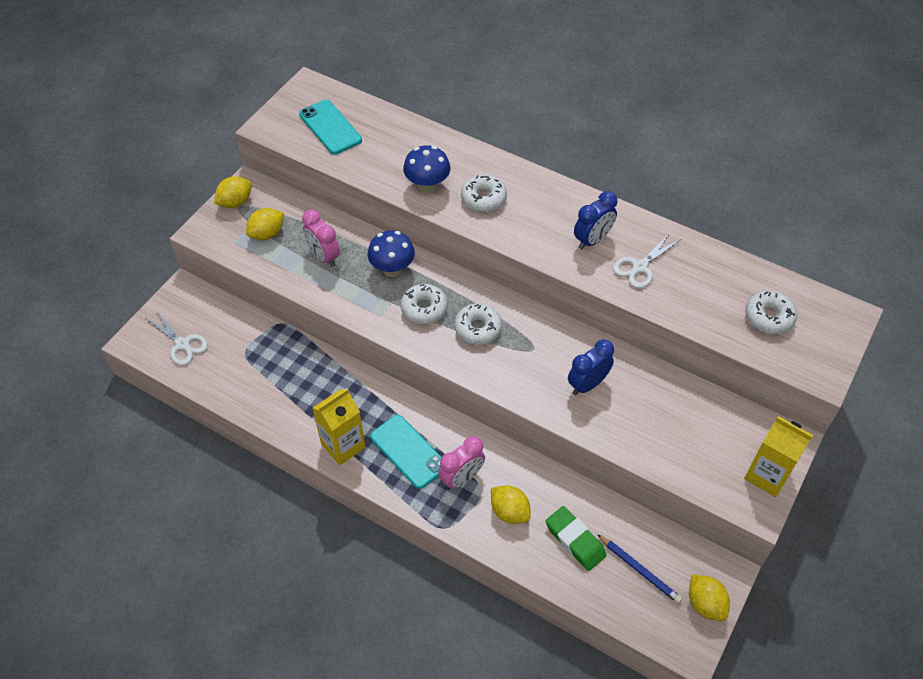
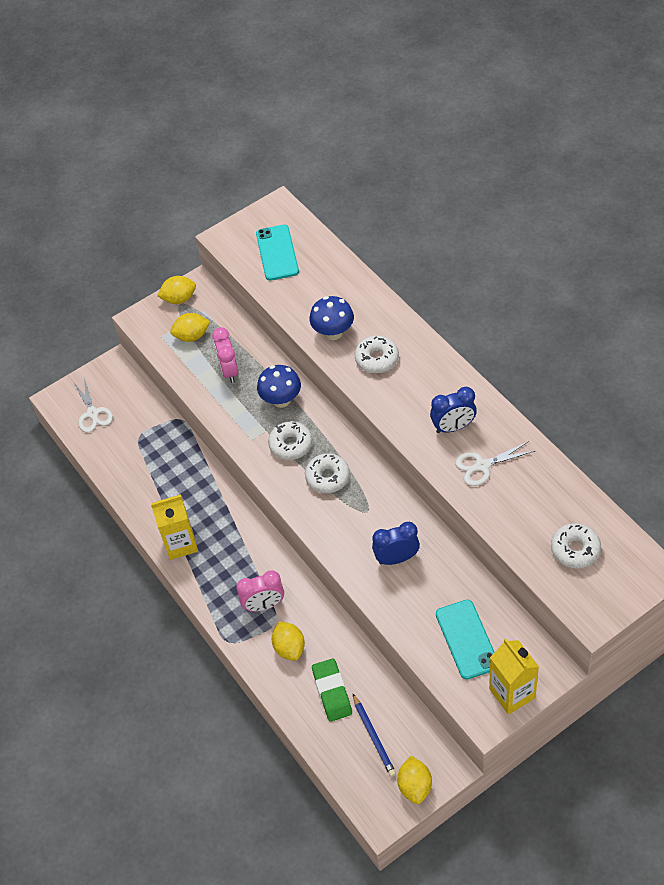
camera: 30 degrees right, 0 degrees up
turquoise phone [370,415,442,489] -> turquoise phone moved to [436,599,495,680]

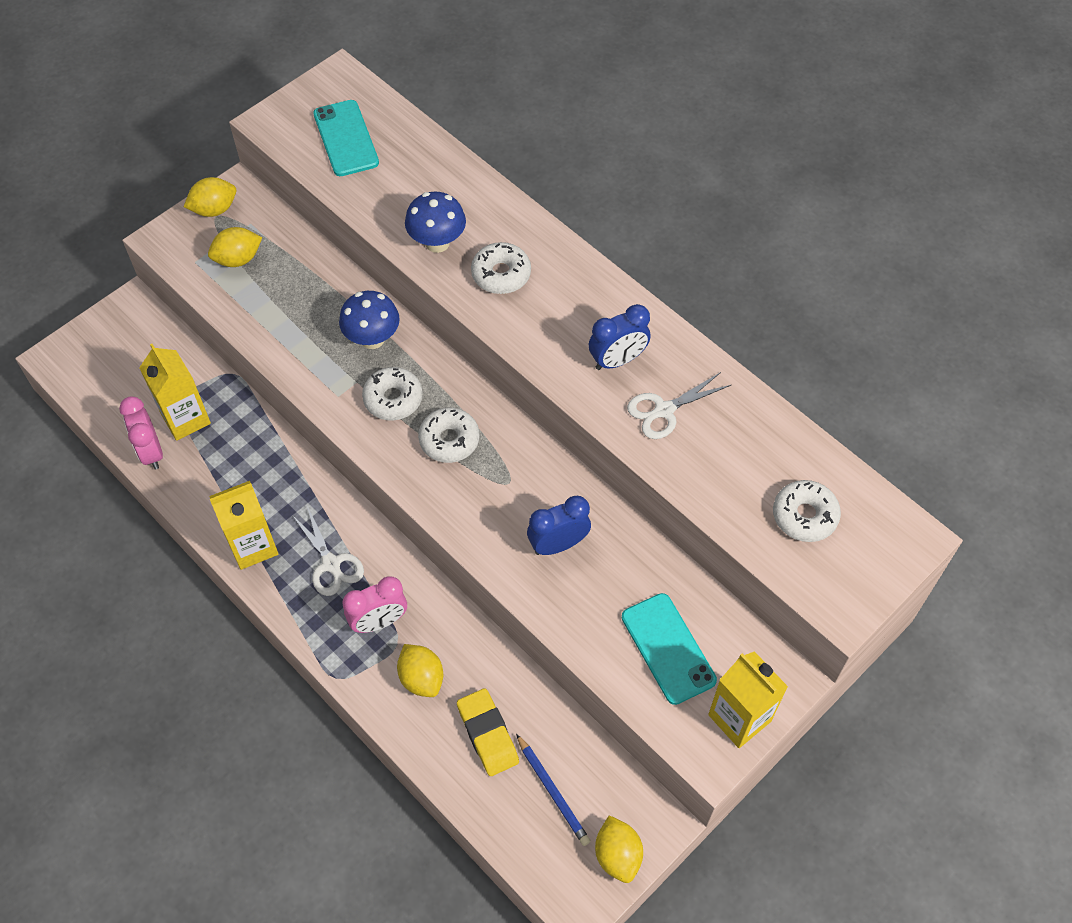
camera: 15 degrees left, 5 degrees up
white scissors [74,378,113,432] -> white scissors moved to [292,506,364,596]
pink clock [212,327,239,383] -> pink clock moved to [119,396,163,469]
green eraser [312,658,352,722] -> yellow eraser [457,688,519,776]
none -> yellow carton [139,344,211,441]

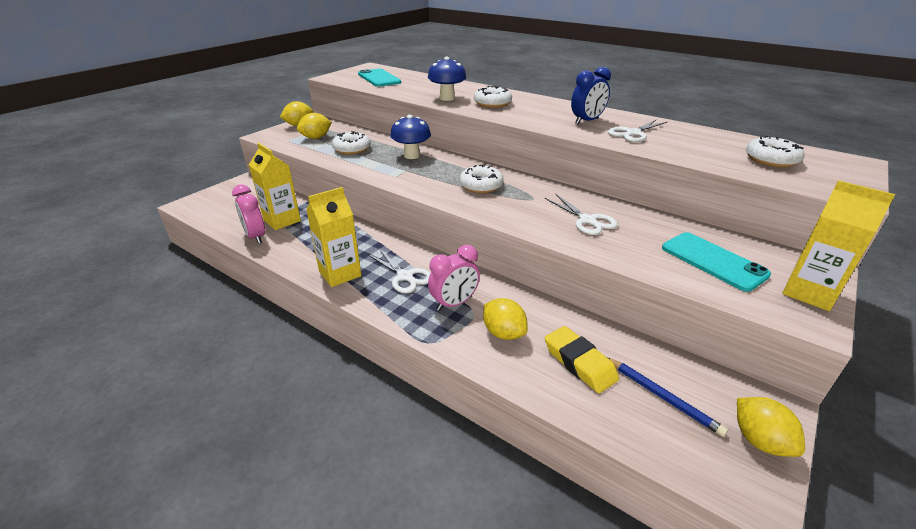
camera: 10 degrees left, 25 degrees down
white donut [362,367,423,420] -> white donut moved to [332,131,371,155]
blue clock [527,496,591,555] -> white scissors [545,194,618,235]

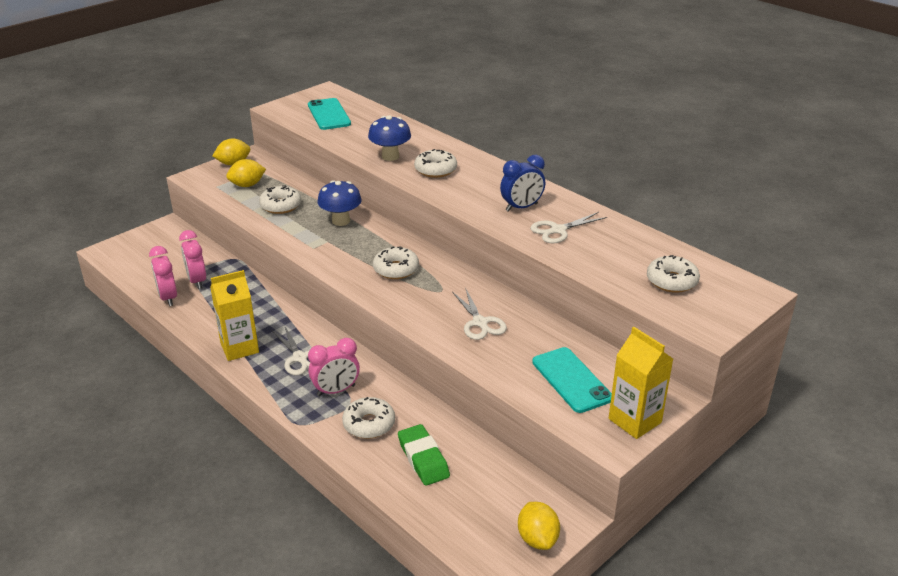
camera: 10 degrees right, 0 degrees up
yellow carton [249,143,301,230] -> pink clock [179,230,206,289]
yellow lemon [483,298,528,340] -> white donut [342,397,395,439]
yellow eraser [545,326,619,393] -> green eraser [398,424,450,486]
blue pencil [608,358,728,437] -> none

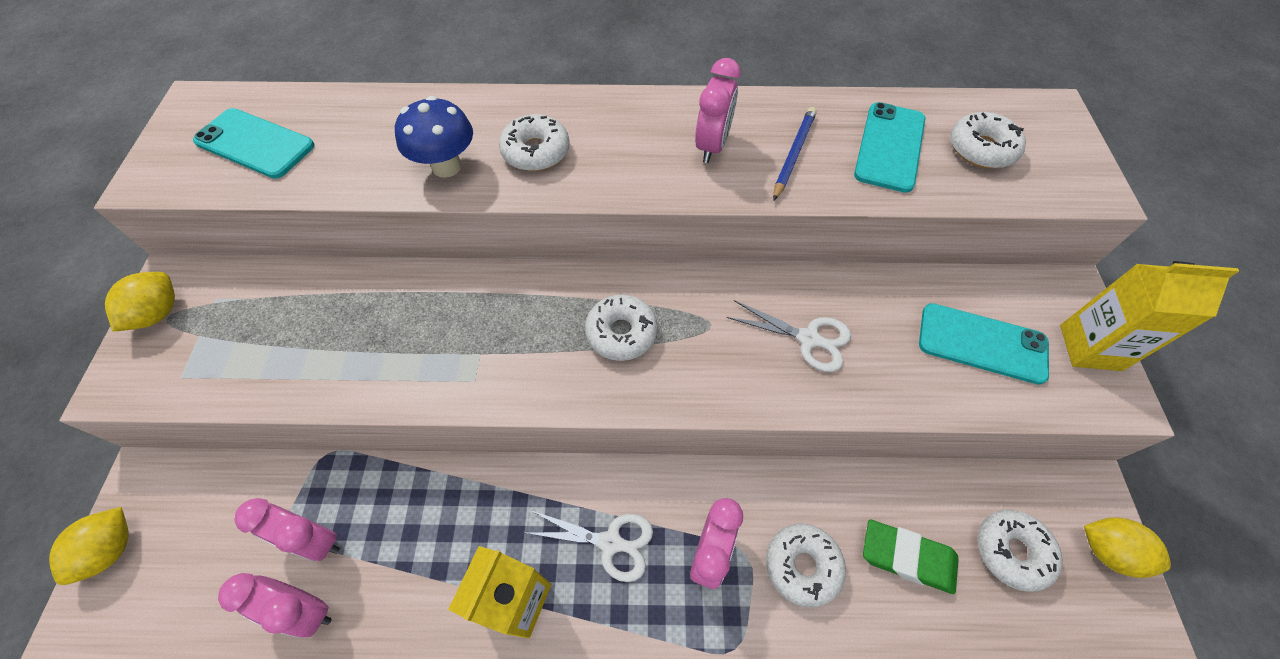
camera: 45 degrees left, 25 degrees up
yellow lemon [226,159,266,187] -> yellow lemon moved to [49,507,129,585]
white donut [259,185,301,214] -> white donut moved to [977,509,1062,592]
blue mushroom [317,180,362,226] -> none
blue clock [500,155,545,212] -> pink clock [695,58,741,163]
white scissors [530,212,607,244] -> blue pencil [773,107,817,201]
none -> turquoise phone [854,102,925,193]

